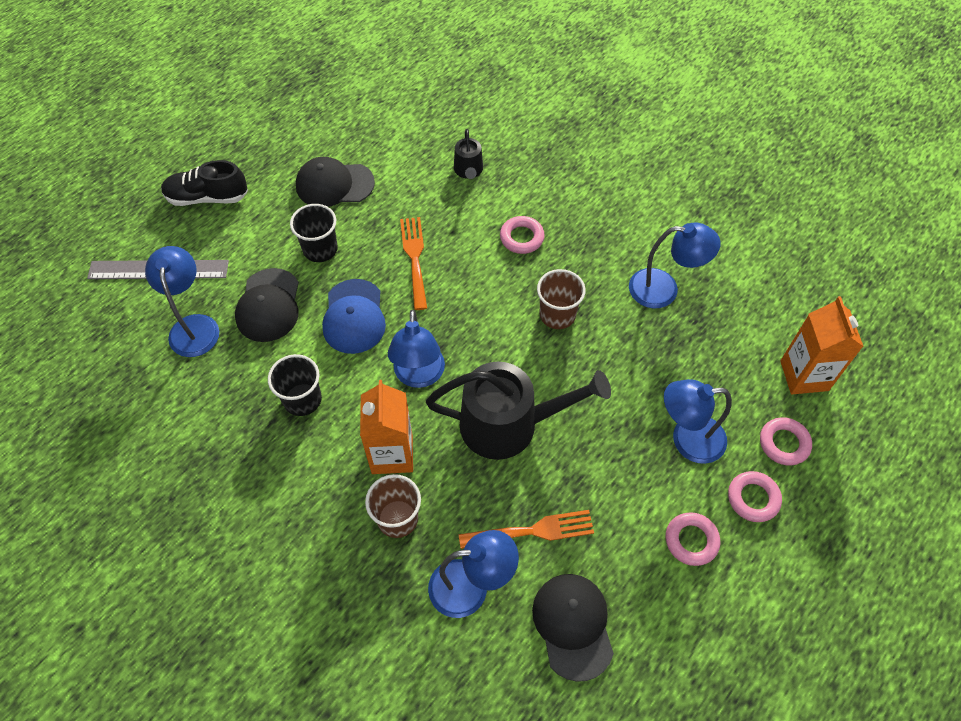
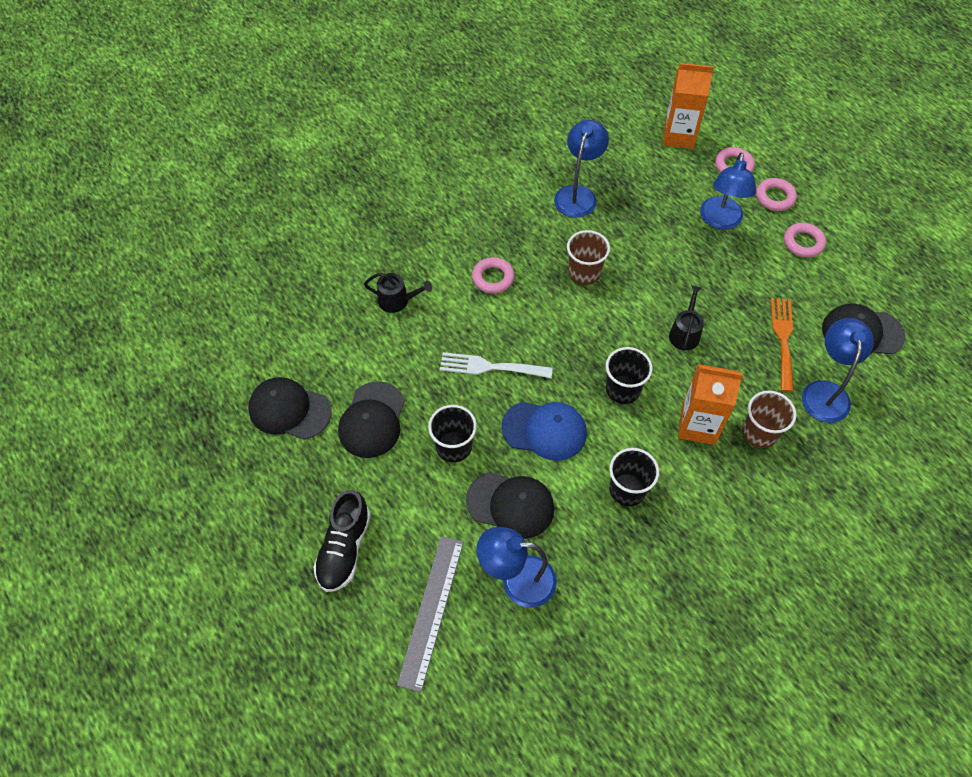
camera: 75 degrees left, 0 degrees up
blue lamp [388,310,445,388] -> black cup [606,347,653,404]
orange fork [400,217,427,310] -> white fork [440,352,553,378]
black watering can [426,362,611,460] -> black watering can [669,285,704,351], size x0.47
none -> black cap [248,377,332,440]

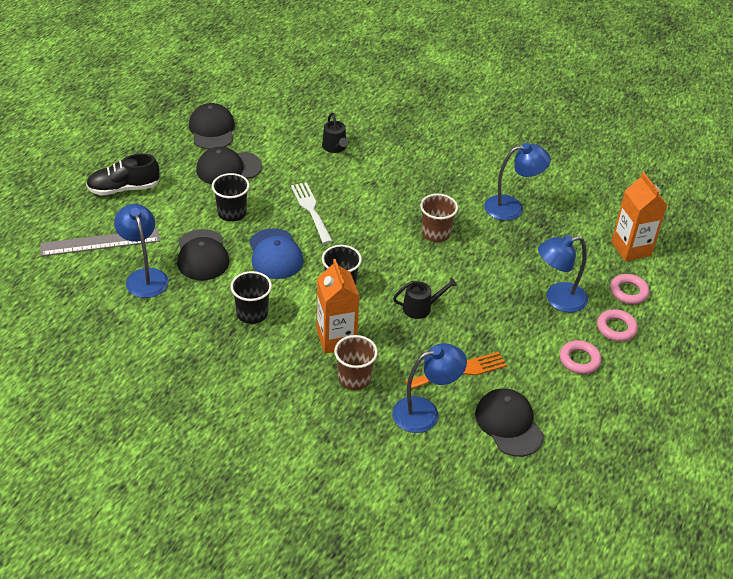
camera: 60 degrees right, 15 degrees down
pink ring [472,257,514,294] -> none

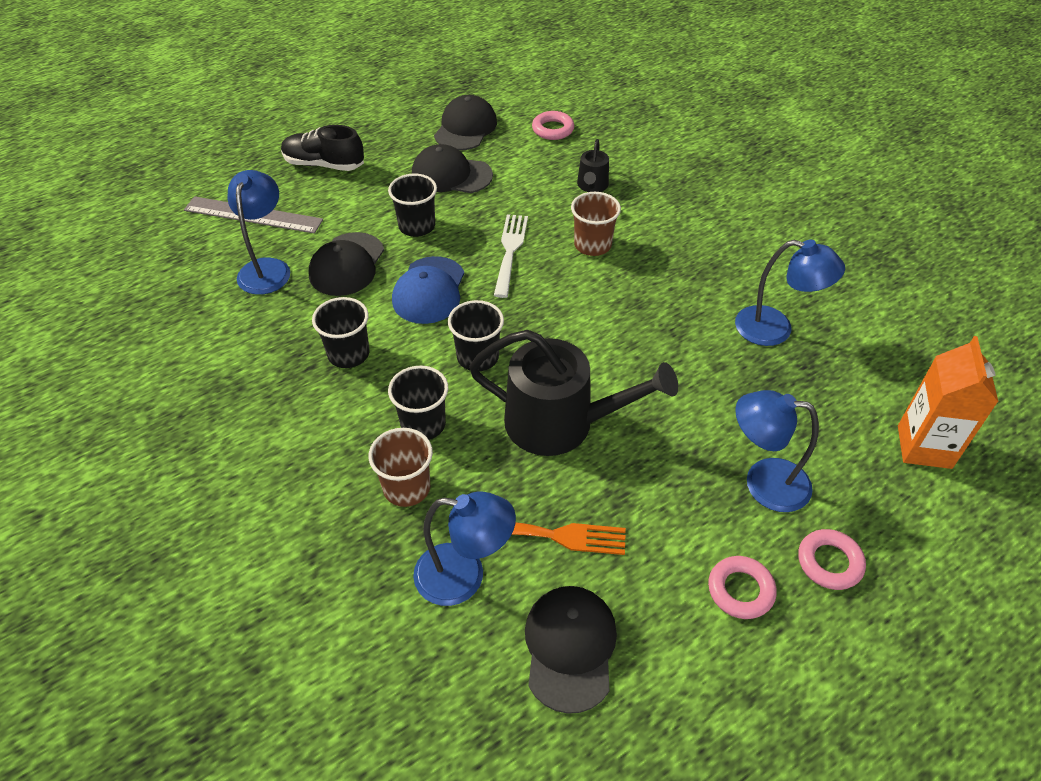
camera: 30 degrees right, 5 degrees up
orange carton [317,259,359,354] -> black cup [388,366,448,440]
black watering can [393,278,457,319] -> black watering can [469,330,678,456], size x2.13
brown cup [420,194,458,242] -> brown cup moved to [571,192,621,256]
pink ring [610,274,650,304] -> pink ring moved to [532,111,574,140]

